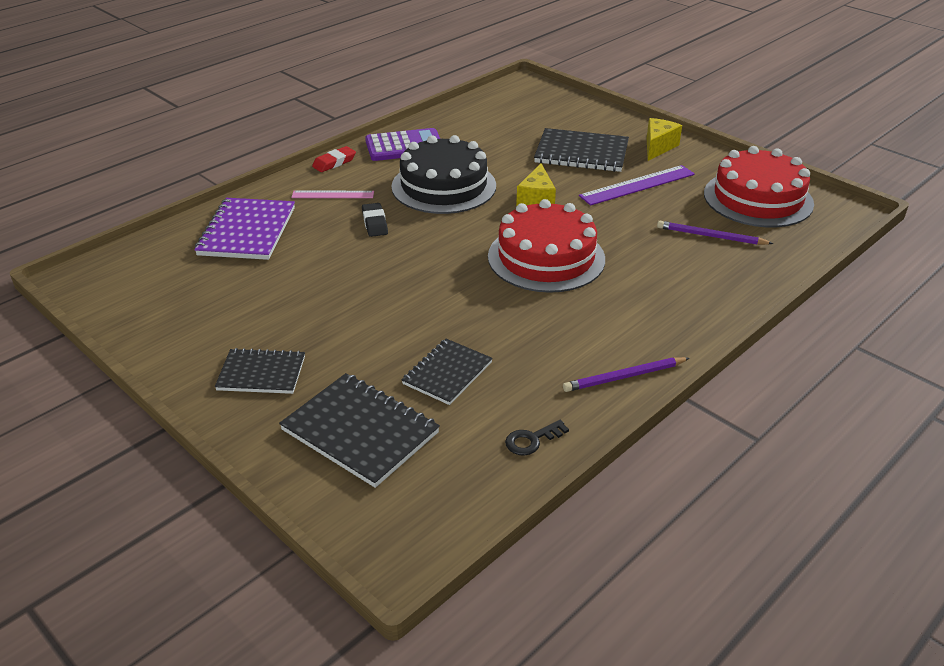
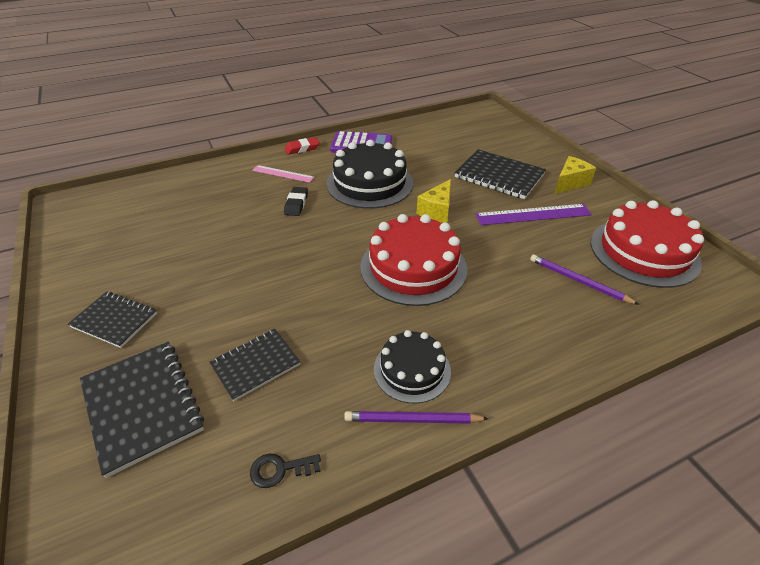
camera: 20 degrees right, 5 degrees up
purple notebook [194,198,295,260] -> none
none -> black cake [374,330,451,403]

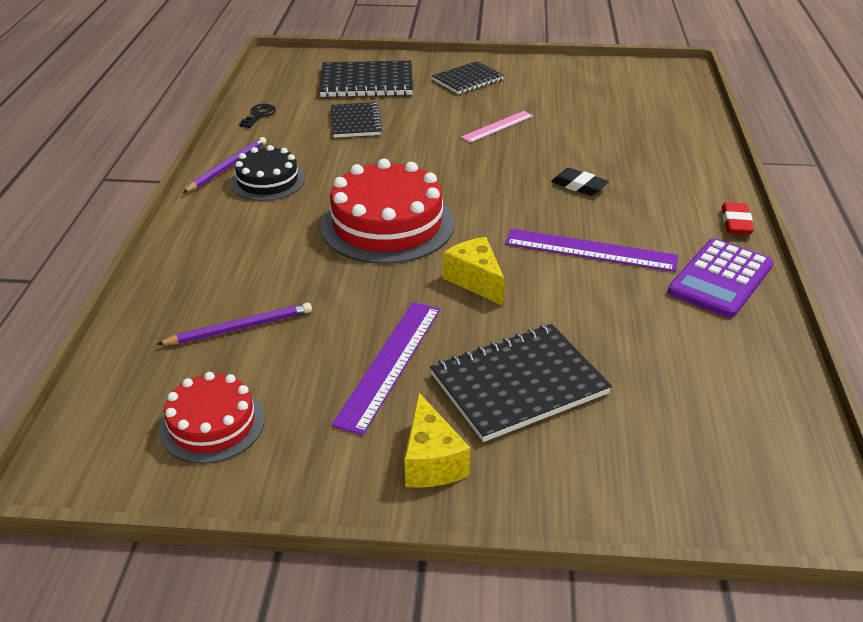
camera: 120 degrees right, 5 degrees down
pink ruler [252,165,314,183] -> pink ruler moved to [461,111,533,143]
black cake [326,140,413,209] -> purple ruler [505,229,678,272]
red cake [590,200,704,288] -> red cake [159,372,265,464], size x0.59

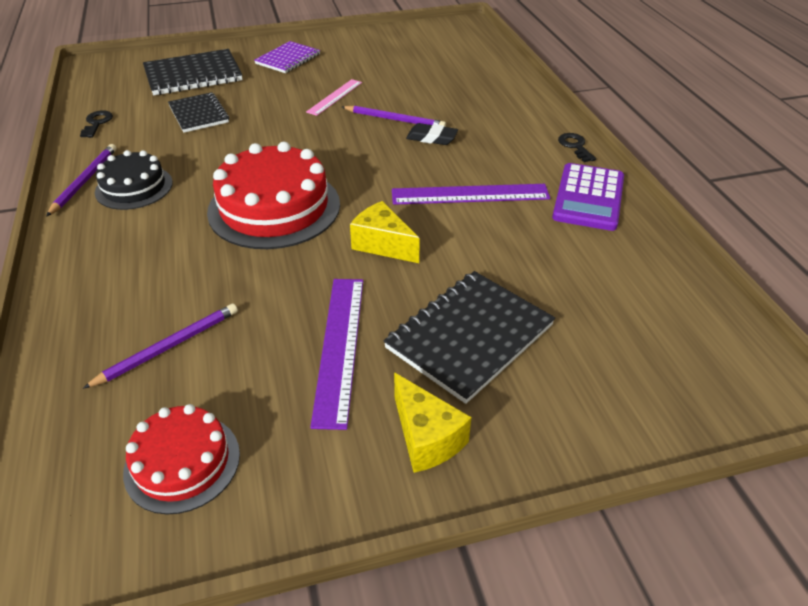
camera: 20 degrees left, 5 degrees up
black notebook [432,61,504,94] -> purple notebook [254,41,320,73]
red eraser [722,202,754,234] -> black key [558,133,596,162]
none -> purple pencil [342,106,446,127]

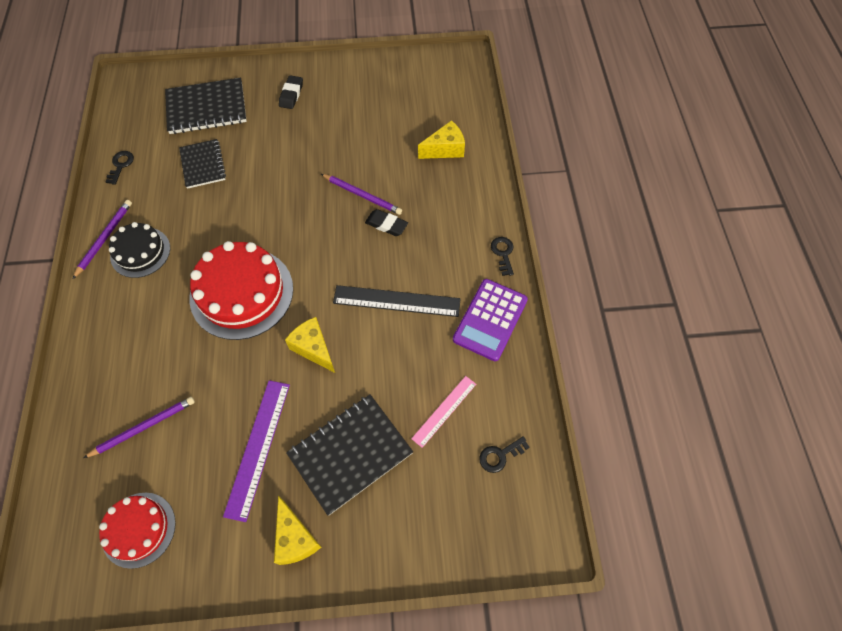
camera: 10 degrees right, 20 degrees up
purple notebook [254,41,320,73] -> black eraser [279,75,303,109]
pink ruler [306,79,362,116] -> pink ruler moved to [411,376,476,448]
purple ruler [392,184,550,205] -> black ruler [333,285,461,317]
none -> yellow cheese [418,120,465,159]
none -> black key [479,436,530,473]

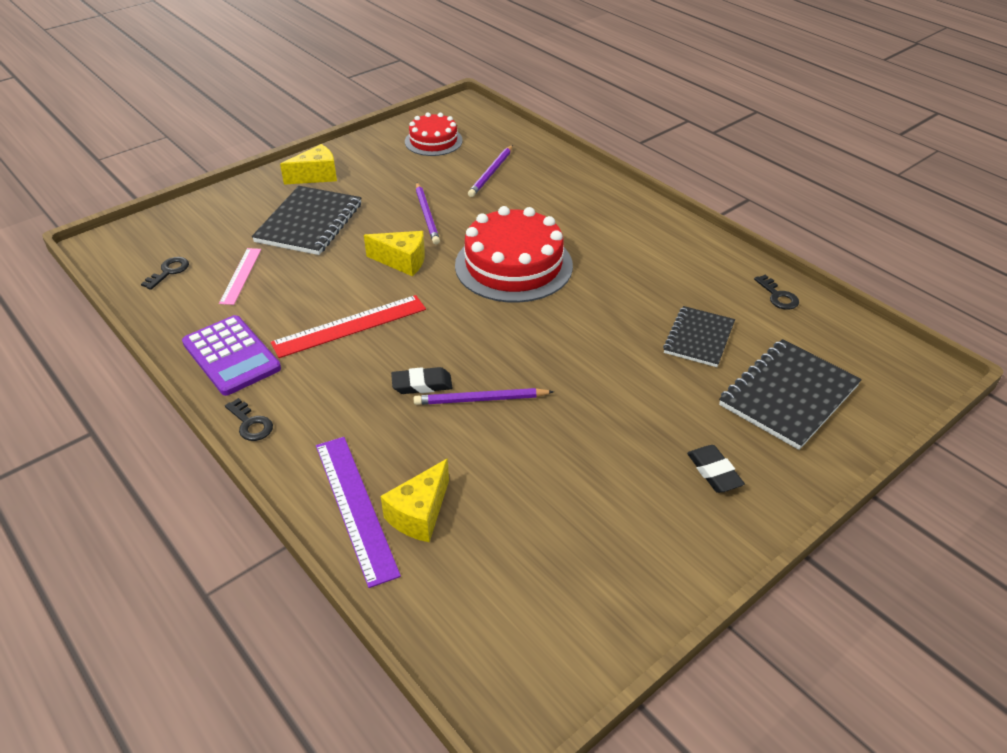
camera: 145 degrees right, 20 degrees down
purple pencil [73,200,132,279] -> purple pencil moved to [416,183,440,244]
black cake [109,222,170,278] -> none
black notebook [179,139,226,189] -> black notebook turned 75 degrees clockwise [663,306,735,367]
purple ruler [223,380,290,522] -> purple ruler moved to [316,437,401,588]
yellow cheese [274,496,321,565] -> yellow cheese turned 120 degrees clockwise [280,144,337,185]
black ruler [333,285,461,317] -> red ruler [271,295,426,358]
purple calculator [453,279,528,361] -> purple calculator turned 150 degrees clockwise [182,315,281,396]

